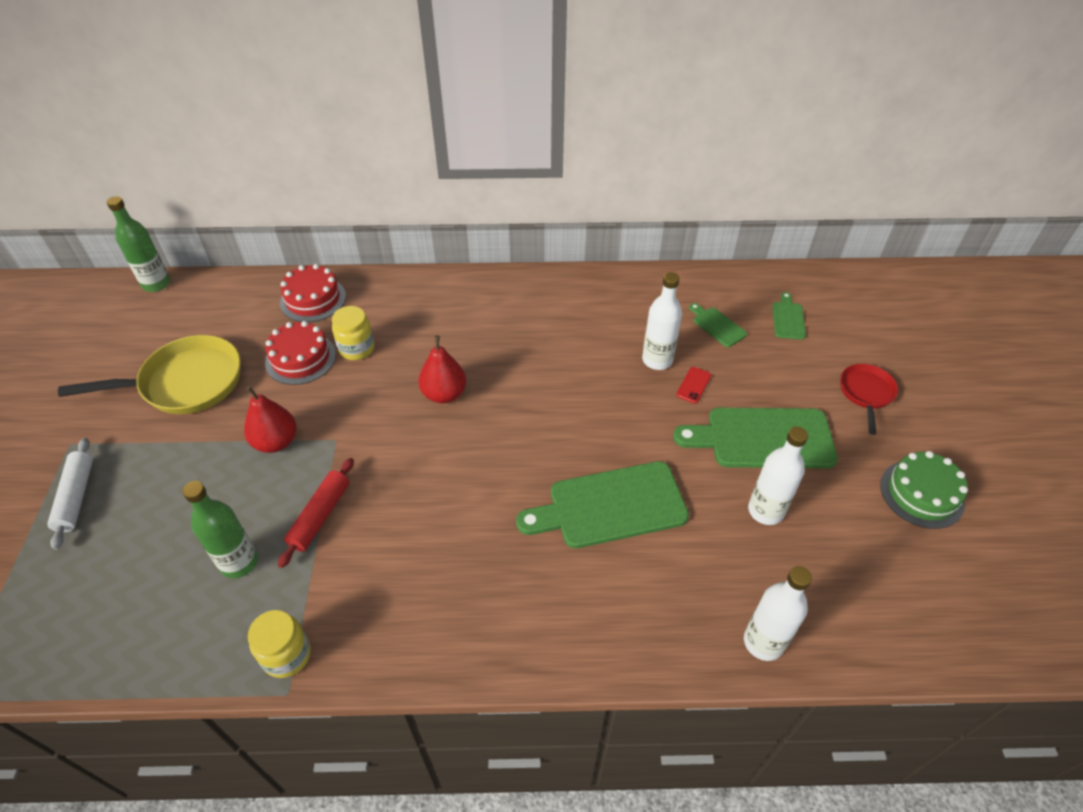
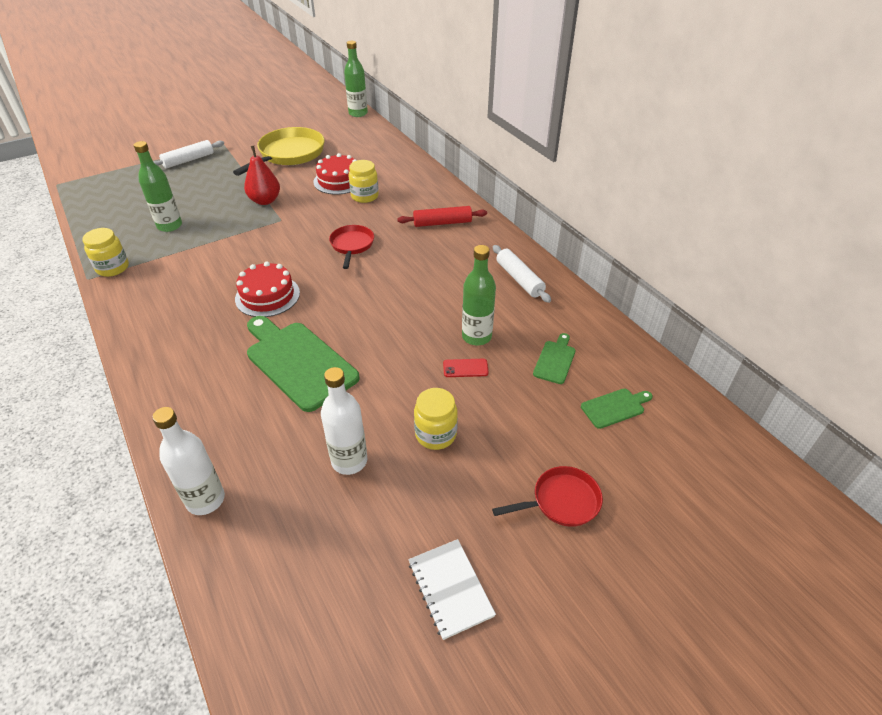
camera: 60 degrees right, 5 degrees down
yellow pan [58,335,241,414] -> yellow pan turned 105 degrees counterclockwise [233,127,325,176]
red rolling pin [278,458,354,568] -> red rolling pin moved to [397,206,487,227]
red cake [280,264,346,322] -> red cake moved to [235,261,300,317]
red pear [419,336,466,403] -> red pan [329,225,374,269]
white bottle [642,272,682,370] -> green bottle [462,245,496,346]
green cutting board [673,408,838,468] -> yellow jar [414,388,458,450]
green cake [880,451,968,529] -> white notebook [408,539,496,640]
none -> white rolling pin [493,245,551,303]

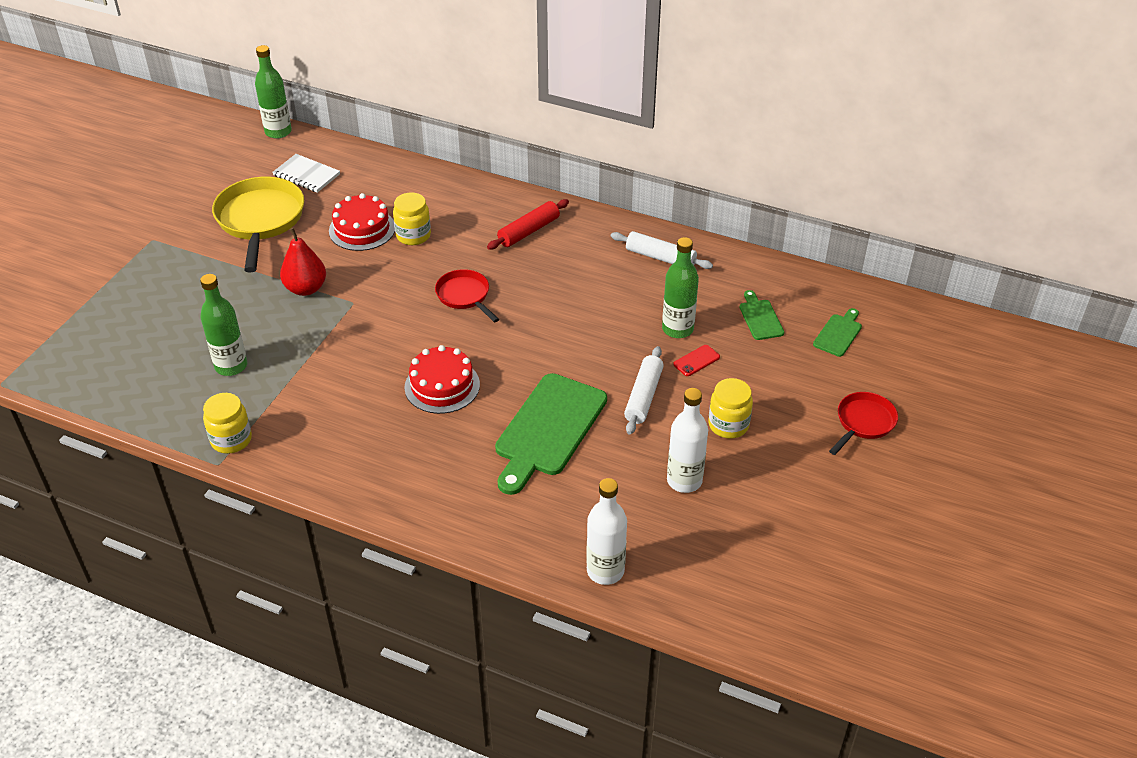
camera: 35 degrees left, 0 degrees up
white rolling pin [153,140,224,169] -> white rolling pin moved to [624,346,664,435]
green cutting board [247,316,360,412] -> green cutting board turned 75 degrees counterclockwise [495,373,607,495]
white notebook [408,539,496,640] -> white notebook moved to [272,154,340,193]

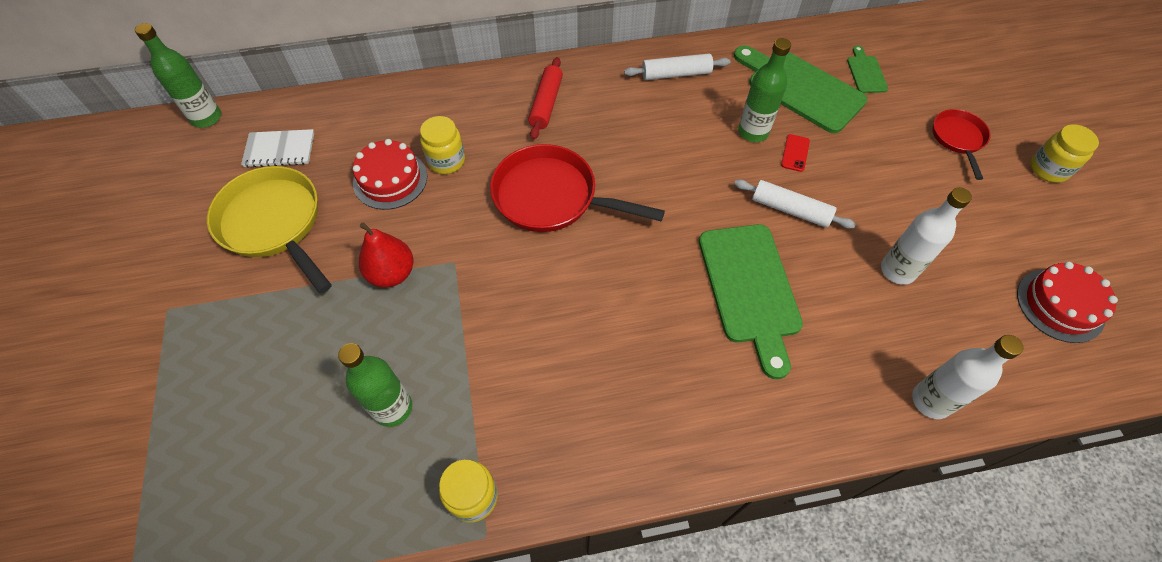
camera: 35 degrees left, 15 degrees up
red cake [404,345,480,414] -> red cake moved to [1017,262,1118,343]
red pan [435,269,499,322] -> red pan [490,144,665,232], size x1.79
white rolling pin [624,346,664,435] -> white rolling pin turned 45 degrees counterclockwise [734,179,856,229]
yellow jar [709,378,753,439] -> yellow jar moved to [1031,124,1099,183]
green cutting board [739,290,784,340] -> green cutting board [734,45,867,133], size x2.10

